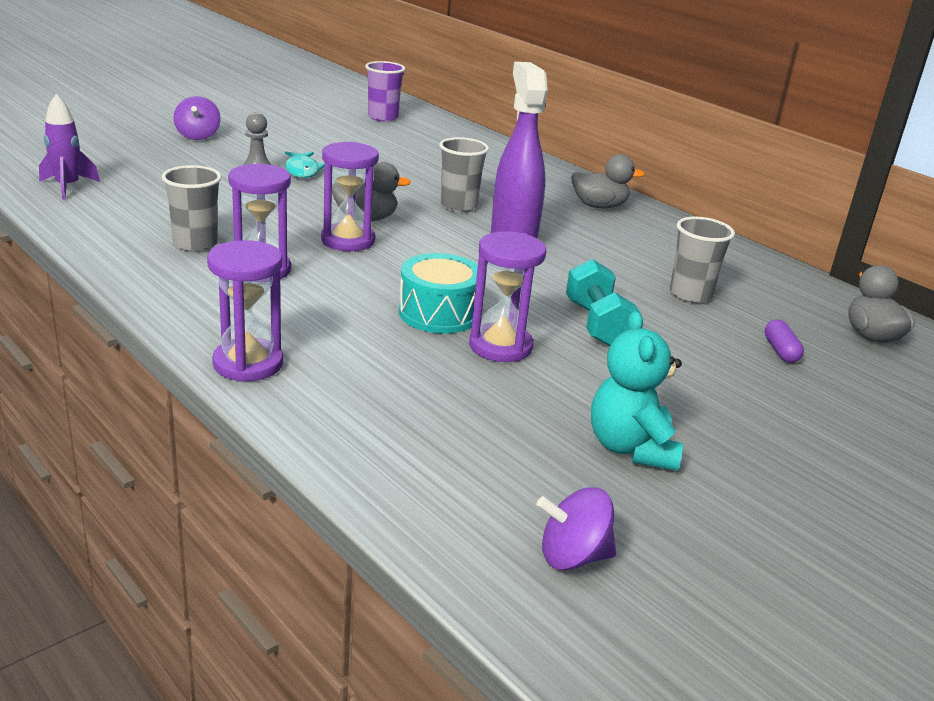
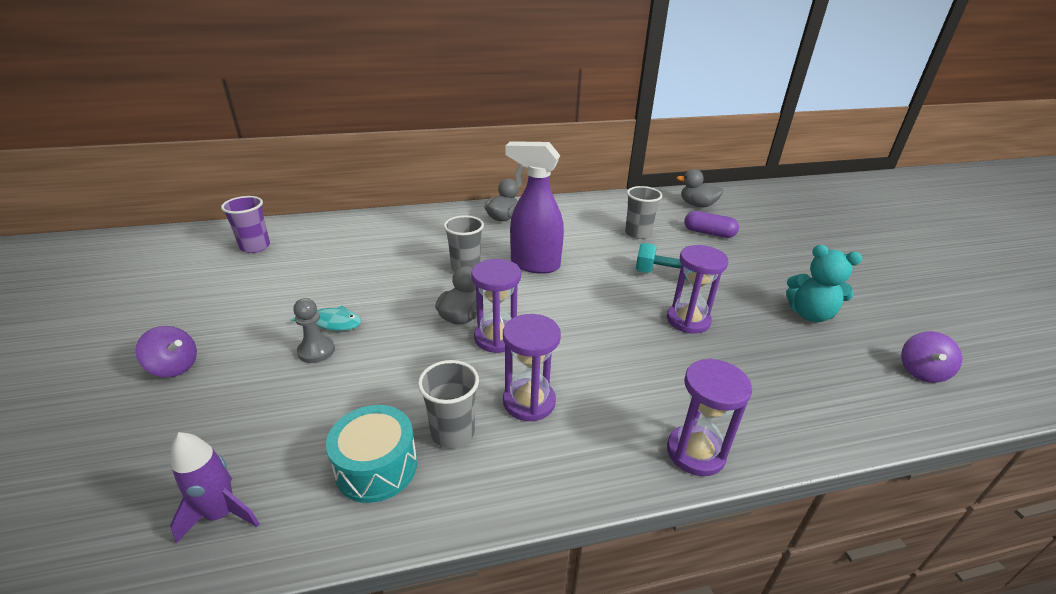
camera: 60 degrees left, 5 degrees up
turquoise drum [399,253,478,334] -> turquoise drum moved to [326,405,417,503]
purple capsule [765,320,804,363] -> purple capsule [684,211,739,238], size x1.54

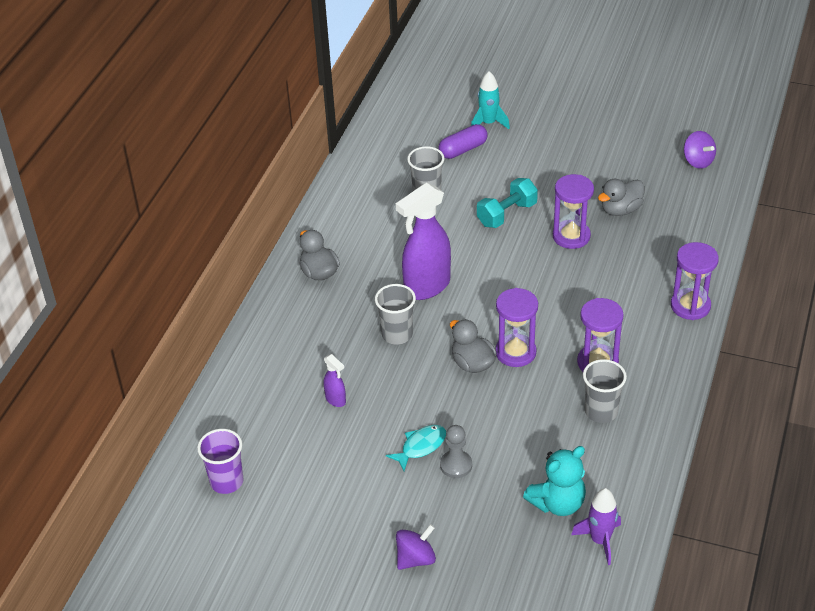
camera: 55 degrees left, 10 degrees up
turquoise drum [326,405,417,503] -> none
grey duck [677,169,724,207] -> grey duck moved to [598,179,644,216]
turquoise teddy bear [786,245,862,322] -> turquoise teddy bear moved to [523,446,586,516]
none -> purple spray bottle [324,354,346,407]
none -> turquoise rocket [471,71,510,129]

